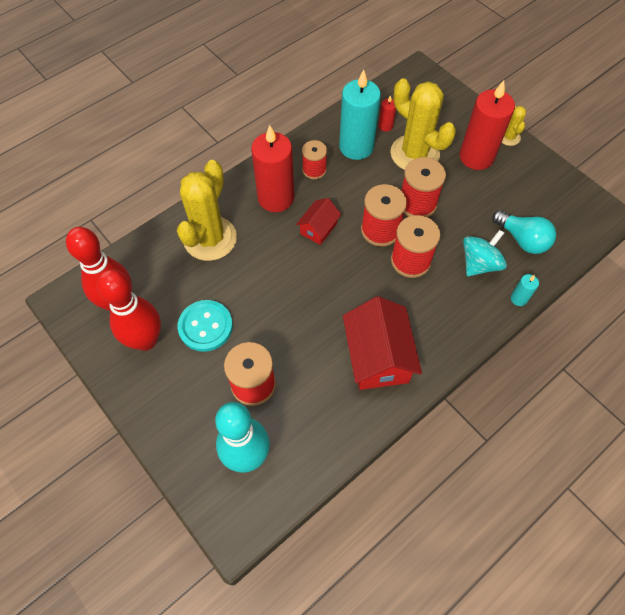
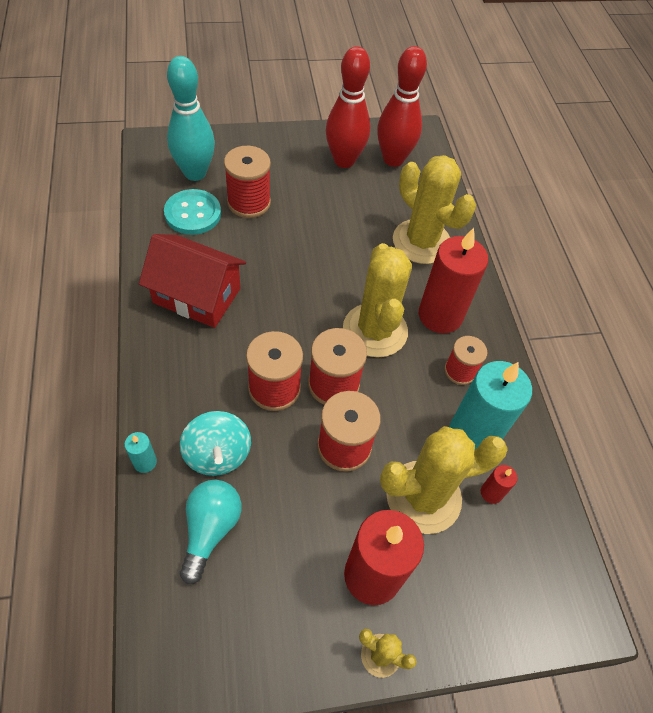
camera: 115 degrees right, 5 degrees down
turquoise button [178,300,233,352] -> turquoise button moved to [164,189,221,235]
red house [296,198,341,245] -> yellow cactus [343,243,412,357]
turquoise light bulb [492,210,556,254] -> turquoise light bulb turned 120 degrees clockwise [180,480,241,584]

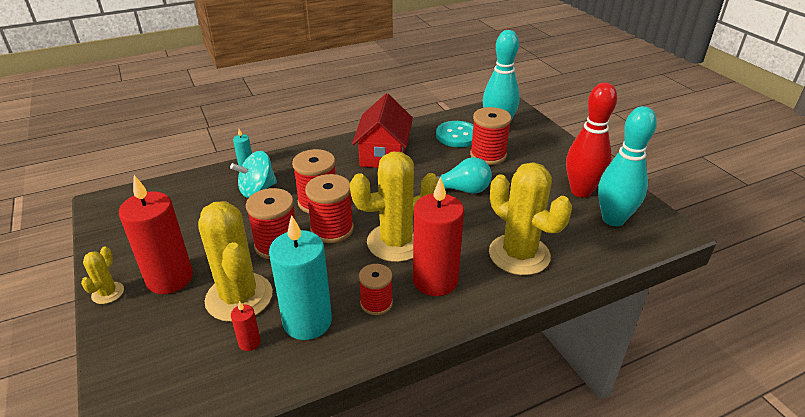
camera: 80 degrees right, 20 degrees down
turquoise light bulb [180,480,241,584] -> turquoise light bulb moved to [436,157,492,194]
red bowling pin [377,46,427,167] -> turquoise bowling pin [598,106,657,226]
yellow cactus [393,155,476,264] -> yellow cactus turned 75 degrees counterclockwise [489,162,572,275]

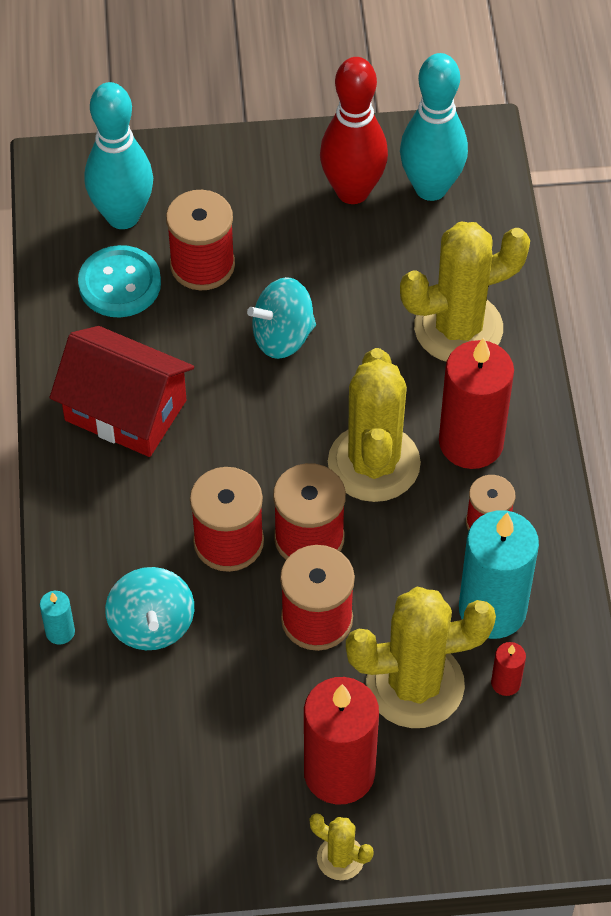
camera: 70 degrees left, 20 degrees up
turquoise light bulb [436,157,492,194] -> turquoise spinning top [247,277,316,359]

